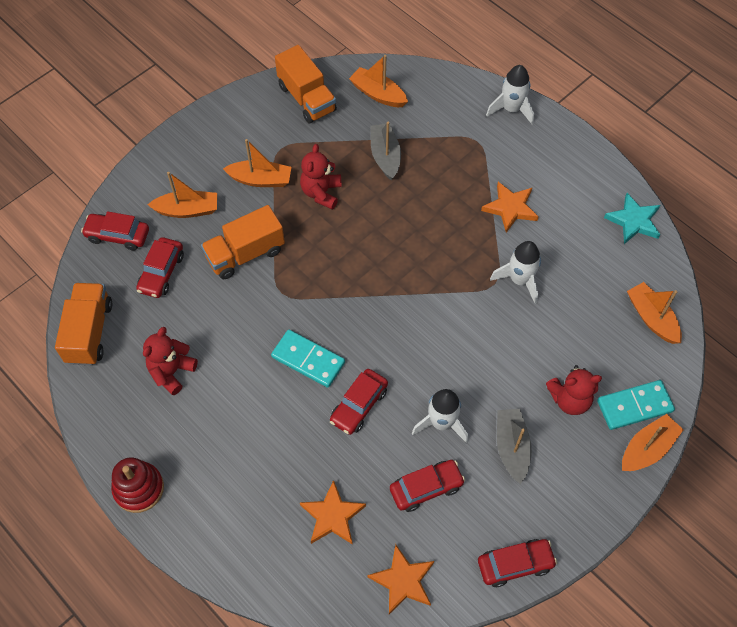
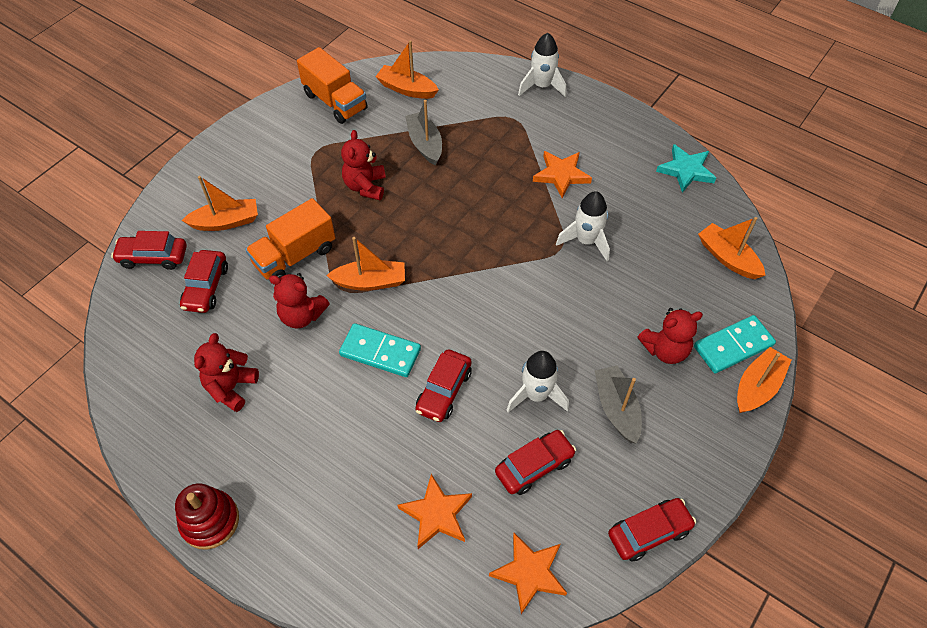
camera: 10 degrees left, 5 degrees down
orange truck [55,283,113,365] -> none
orange boat [223,139,292,187] -> orange boat moved to [326,237,405,291]
none -> red teddy bear [269,273,330,329]

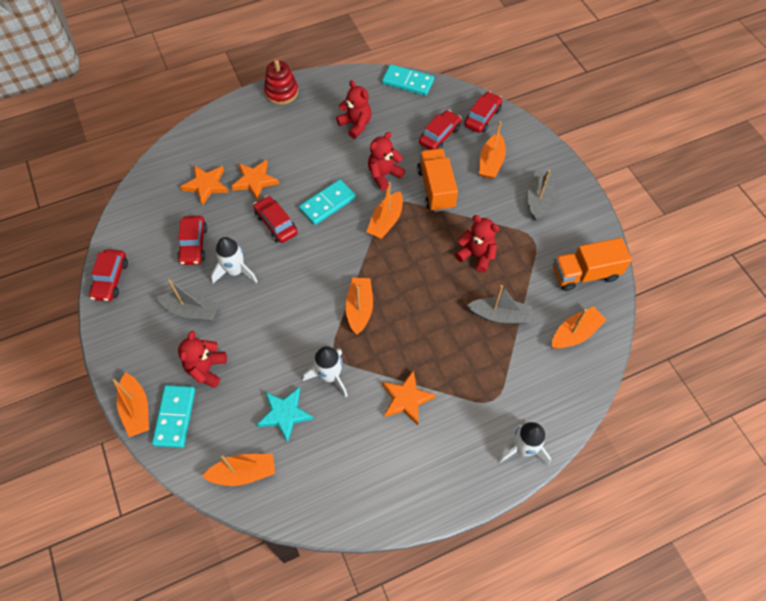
camera: 120 degrees right, 5 degrees up
red car [180,250,228,313] -> red car turned 90 degrees clockwise [419,110,461,150]
orange star [489,533,567,614] -> orange star moved to [231,160,279,201]
turquoise star [656,144,716,193] -> turquoise star moved to [256,387,314,443]
none -> orange boat [345,277,373,335]
none -> turquoise domino [382,64,434,96]
none -> grey boat [528,170,553,220]

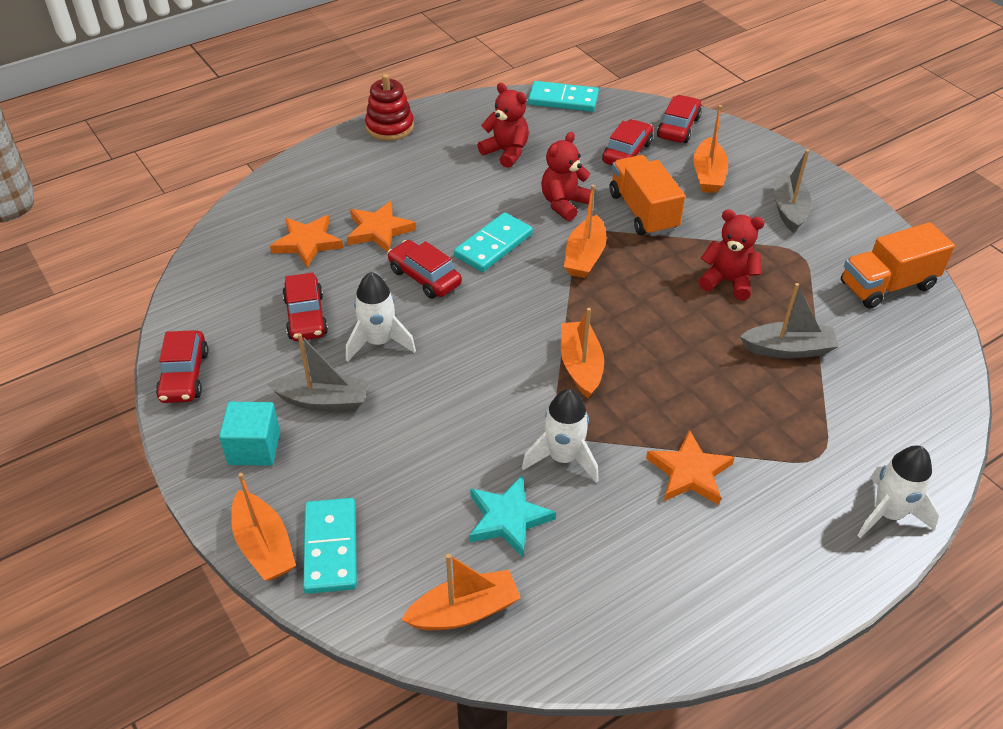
camera: 10 degrees left, 15 degrees down
red teddy bear [178,331,227,388] -> none
orange boat [552,306,606,349] -> none
none -> turquoise cube [219,402,280,466]

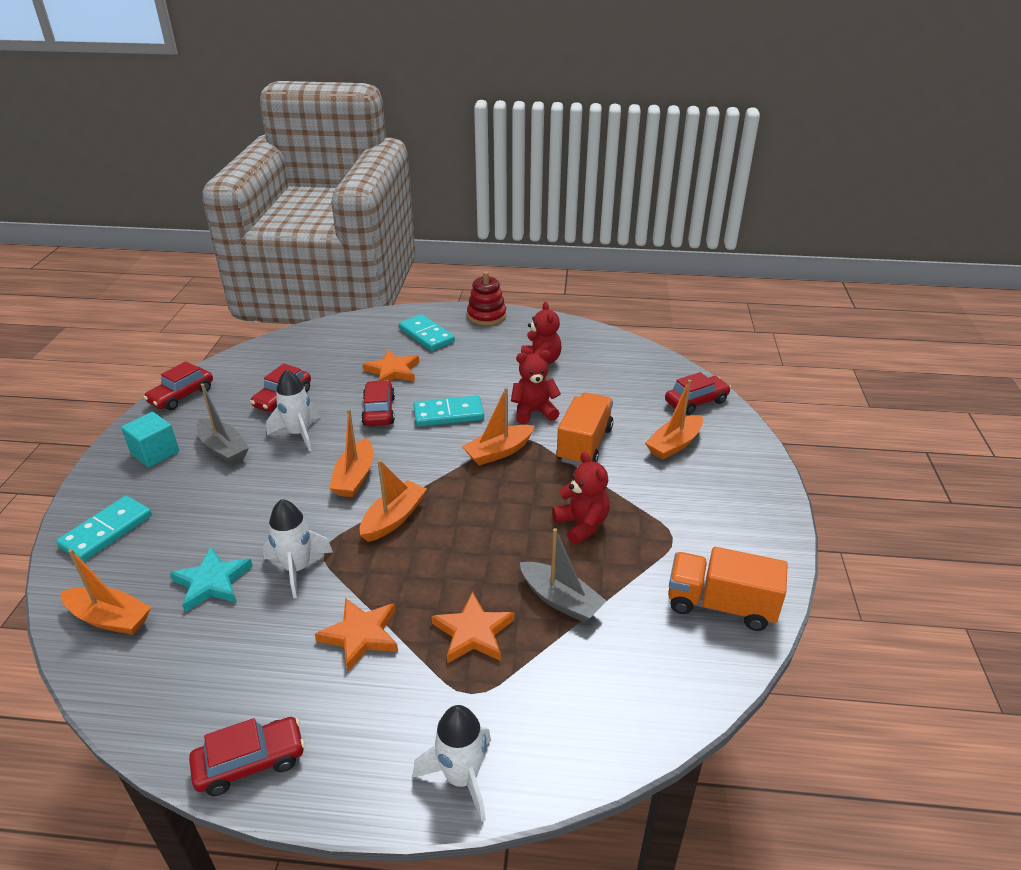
camera: 40 degrees right, 10 degrees down
orange boat [231,473,296,581] -> orange boat moved to [329,409,373,497]
orange star [270,215,343,268] -> orange star moved to [431,592,514,663]
turquoise domino [528,81,599,112] -> turquoise domino moved to [399,314,455,351]
red car [602,119,653,165] -> red car moved to [189,717,305,796]
grey boat [774,149,811,233] -> none

